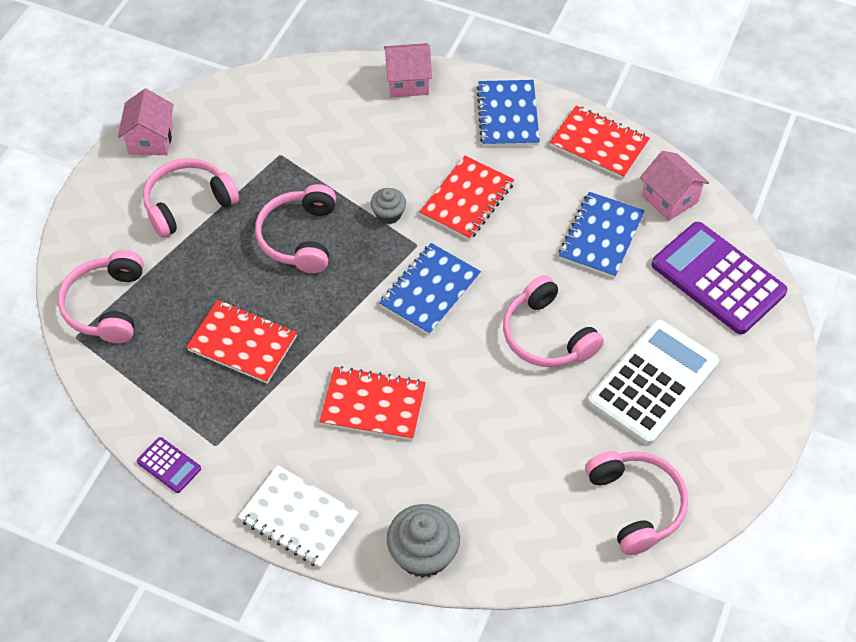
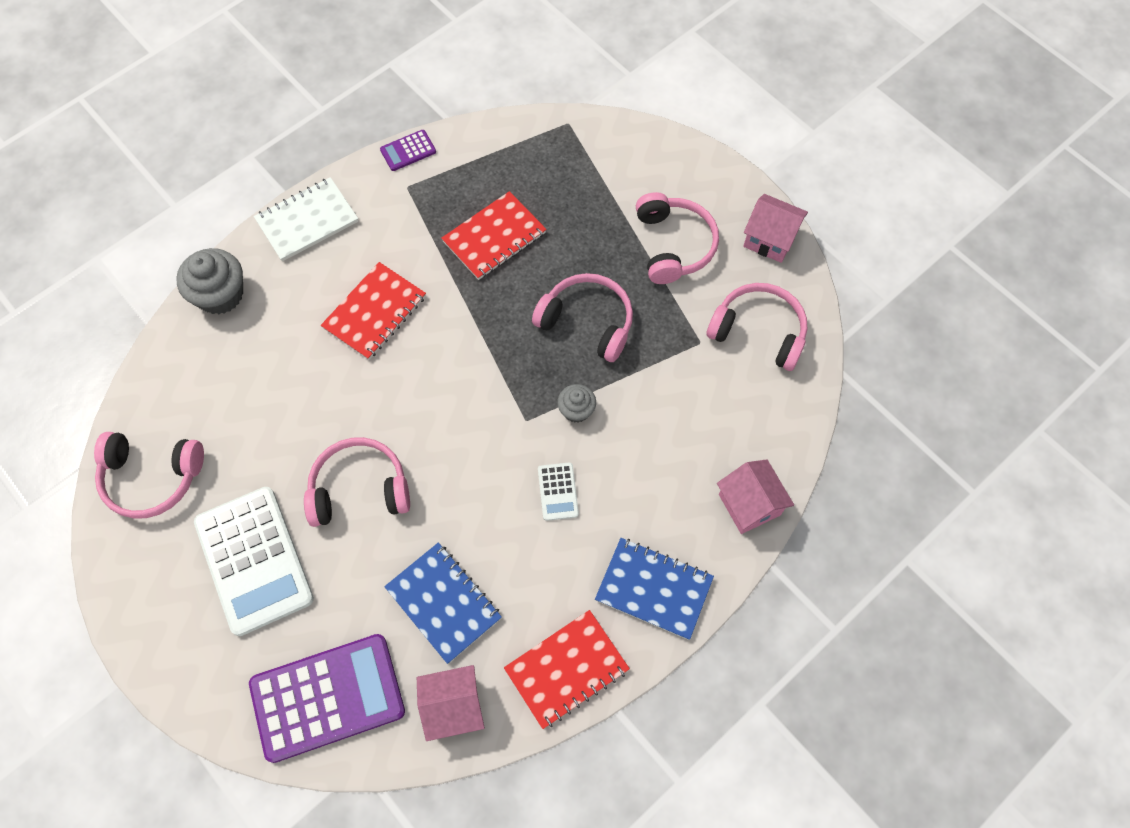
camera: 115 degrees right, 10 degrees up
pink headphones [58,250,144,343] -> pink headphones moved to [706,283,807,371]
blue notebook [379,243,481,335] -> none
pink house [384,43,432,98] -> pink house turned 45 degrees counterclockwise [717,459,794,534]
red notebook [420,156,514,240] -> white calculator [538,462,579,521]

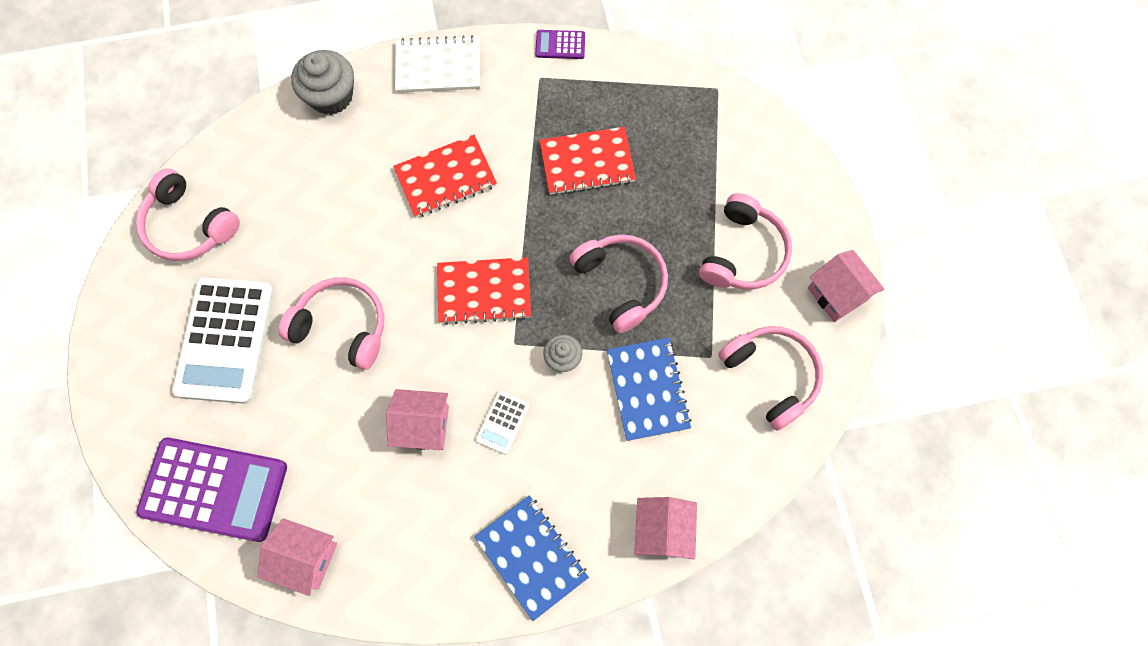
camera: 30 degrees right, 5 degrees up
blue notebook [384,543,502,664] -> blue notebook moved to [607,338,692,441]
red notebook [504,610,630,729] -> red notebook moved to [437,257,531,325]
none -> pink house [386,389,449,450]

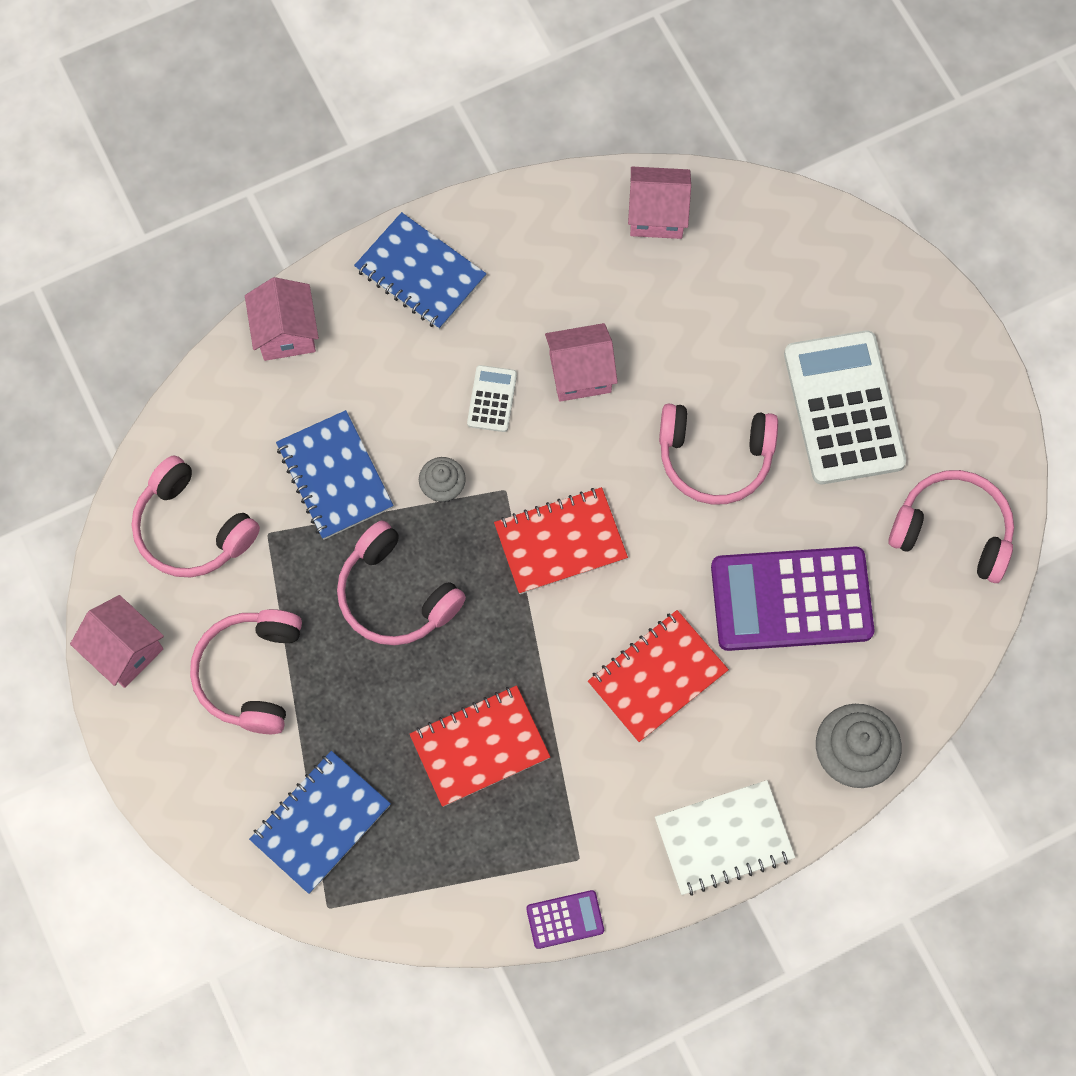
camera: 165 degrees right, 0 degrees up
purple calculator [137,437,287,542] -> purple calculator moved to [711,547,874,651]
none -> blue notebook [249,751,391,894]

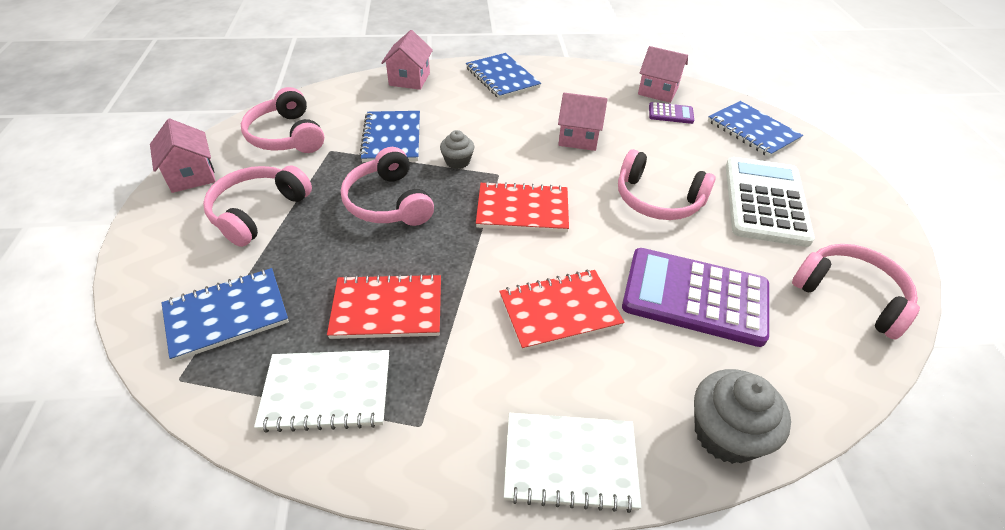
camera: 20 degrees right, 25 degrees down
white calculator [467,365,517,432] -> none
purple calculator [526,890,604,949] -> purple calculator moved to [649,102,694,124]
none -> white notebook [254,350,389,433]
none -> blue notebook [708,101,803,157]

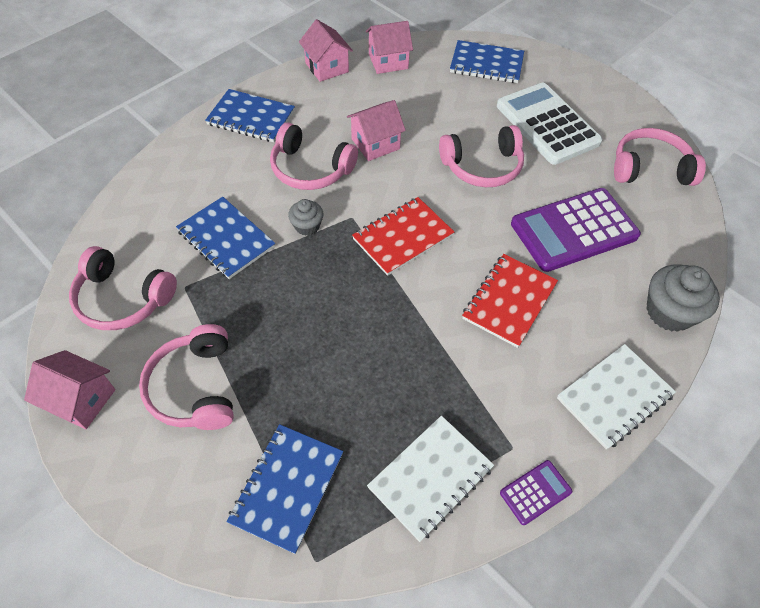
camera: 40 degrees left, 10 degrees up
red notebook [327,273,441,339] -> none
pink headphones [341,147,434,226] -> pink headphones moved to [270,122,358,190]
pink house [381,30,433,90] -> pink house moved to [299,19,353,82]
purple calculator [649,102,694,124] -> purple calculator moved to [500,460,573,525]

